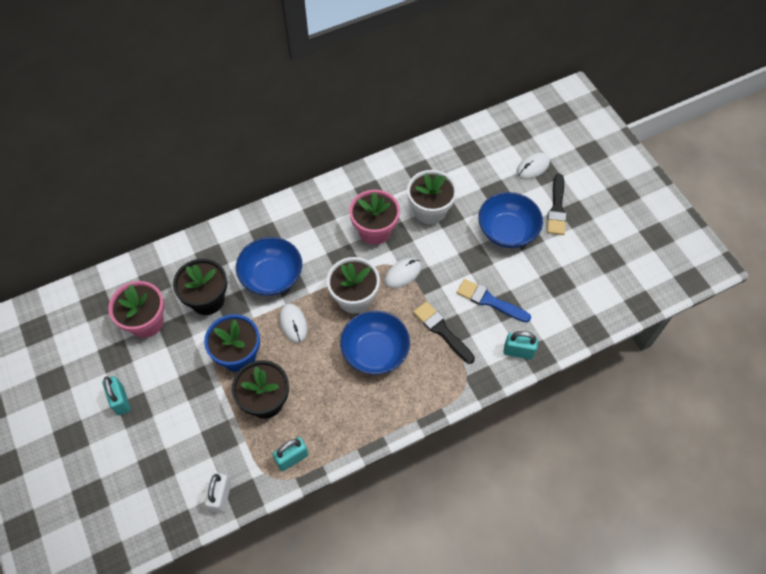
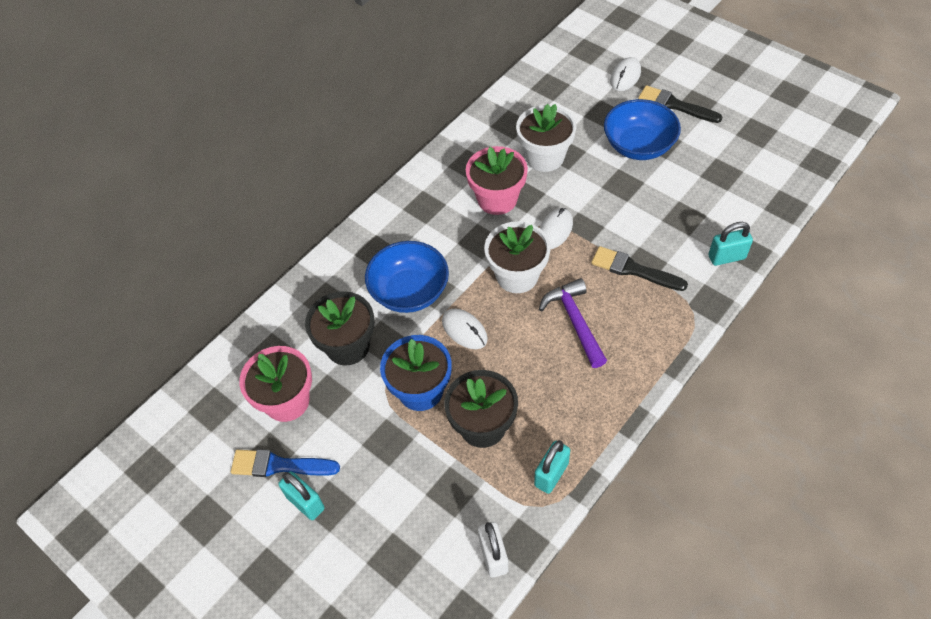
camera: 20 degrees left, 5 degrees down
blue bowl [340,310,410,375] -> purple hammer [539,278,607,368]
blue brush [457,279,531,323] -> blue brush moved to [231,449,340,477]
black brush [547,173,567,235] -> black brush turned 135 degrees clockwise [638,85,723,123]

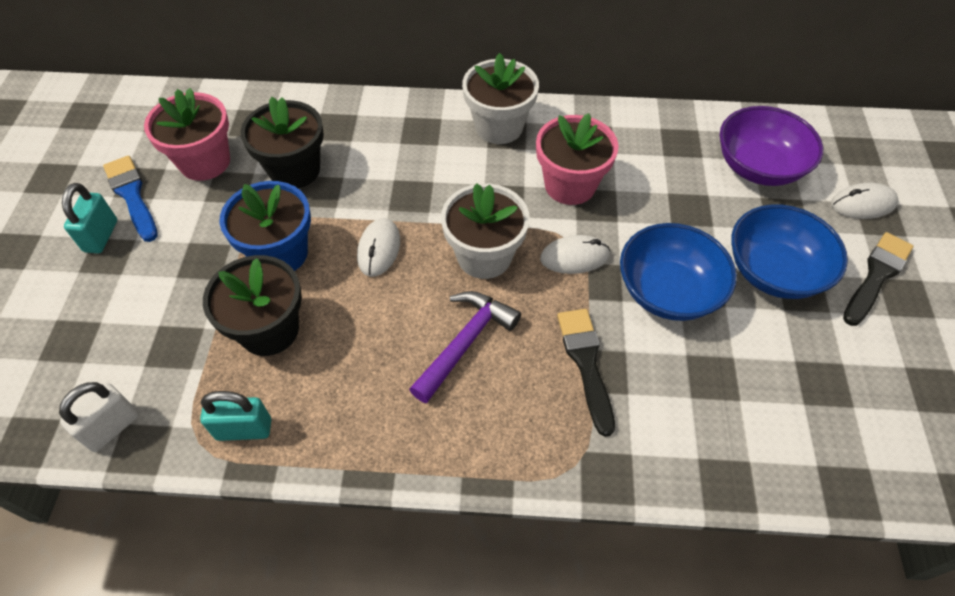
camera: 50 degrees right, 0 degrees up
blue bowl [365,241,449,313] -> blue bowl moved to [620,223,737,321]
white flower pot [516,104,576,172] -> white flower pot moved to [462,53,539,144]
black brush [638,85,723,123] -> black brush turned 45 degrees clockwise [843,232,914,326]
turquoise padlock [709,222,753,266] -> none
none -> purple bowl [720,106,823,186]

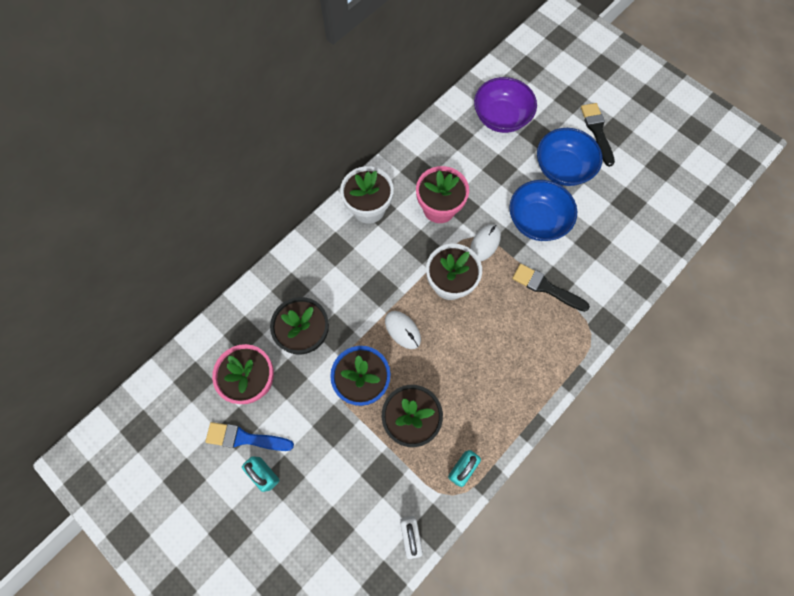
camera: 50 degrees left, 15 degrees up
purple hammer [409,291,521,404] -> none
white mouse [831,183,899,219] -> none

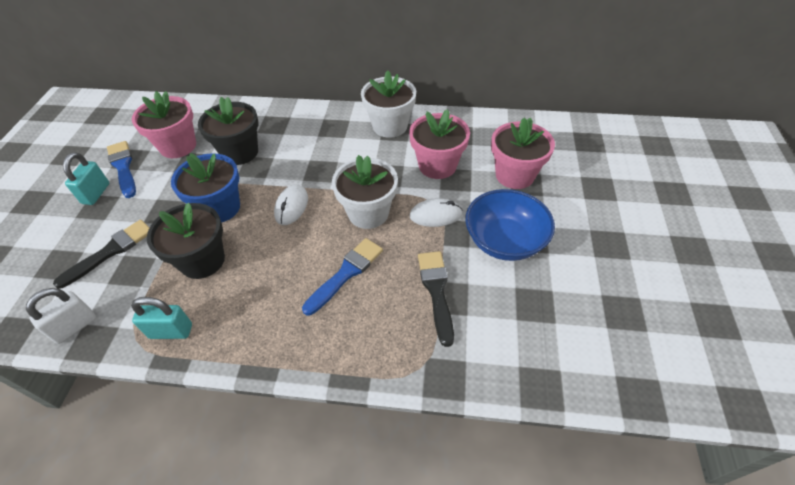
camera: 55 degrees right, 20 degrees down
purple bowl [474,77,537,133] -> none
blue bowl [537,128,602,186] -> none
black brush [581,103,615,167] -> black brush moved to [53,220,150,289]
none -> blue brush [302,238,383,315]
none -> pink flower pot [491,117,555,189]

